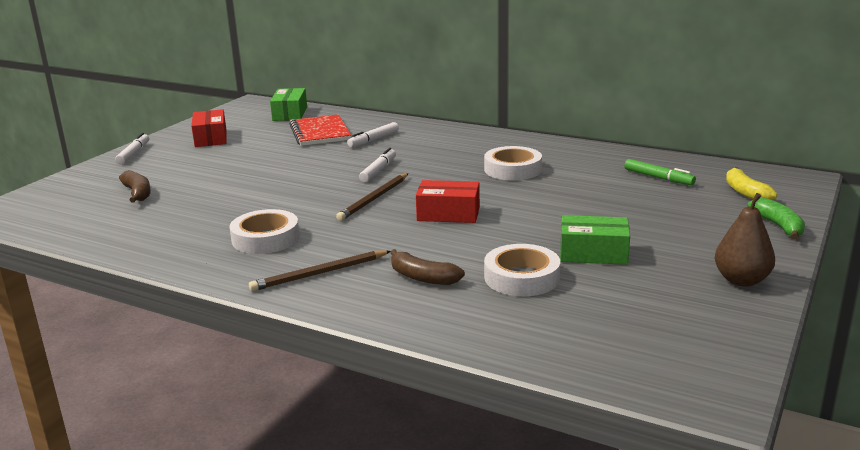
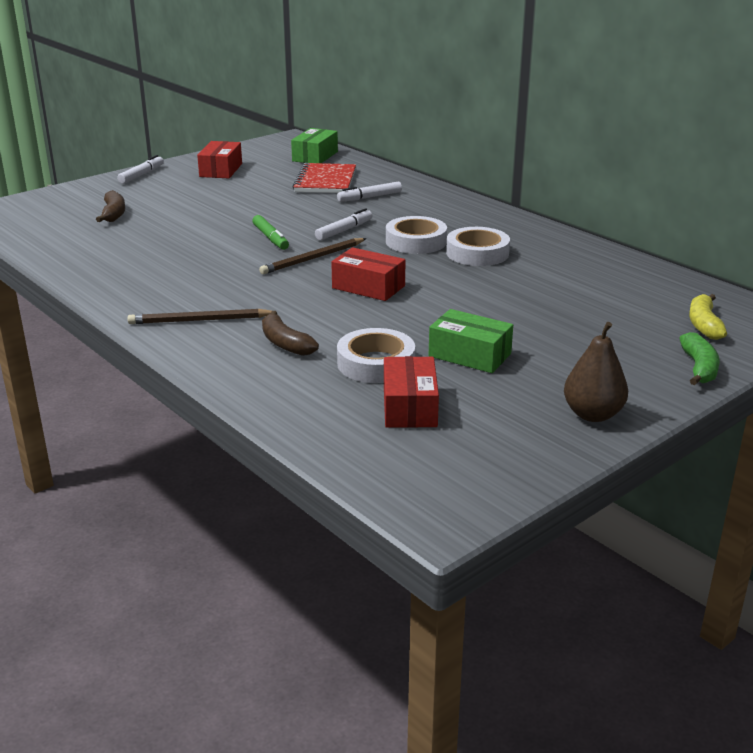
camera: 20 degrees right, 5 degrees up
white tape [229,209,300,254] -> white tape moved to [386,216,447,254]
green marker [624,159,696,185] -> green marker moved to [252,215,289,250]
none -> red box [384,356,439,428]

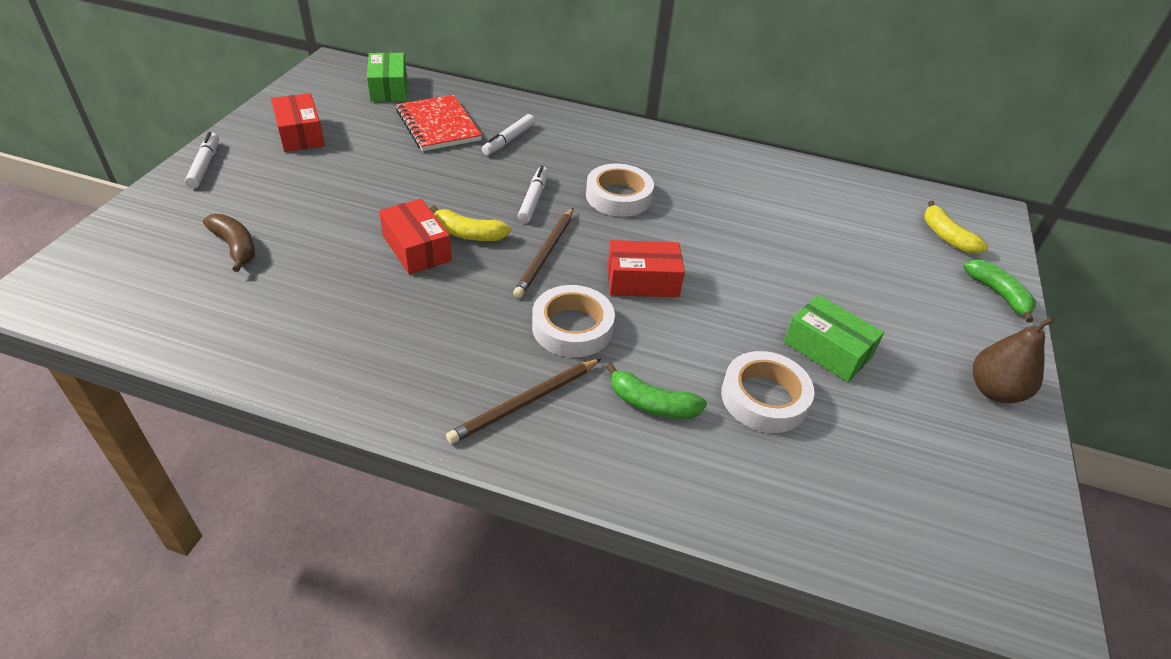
camera: 35 degrees left, 15 degrees up
green marker [252,215,289,250] -> yellow banana [430,205,511,241]
brown banana [262,311,319,356] -> green banana [606,363,707,419]
red box [384,356,439,428] -> red box moved to [379,199,452,275]
green box [429,309,513,373] -> green box turned 45 degrees clockwise [784,295,884,382]
white tape [446,227,510,266] -> white tape moved to [532,285,615,357]

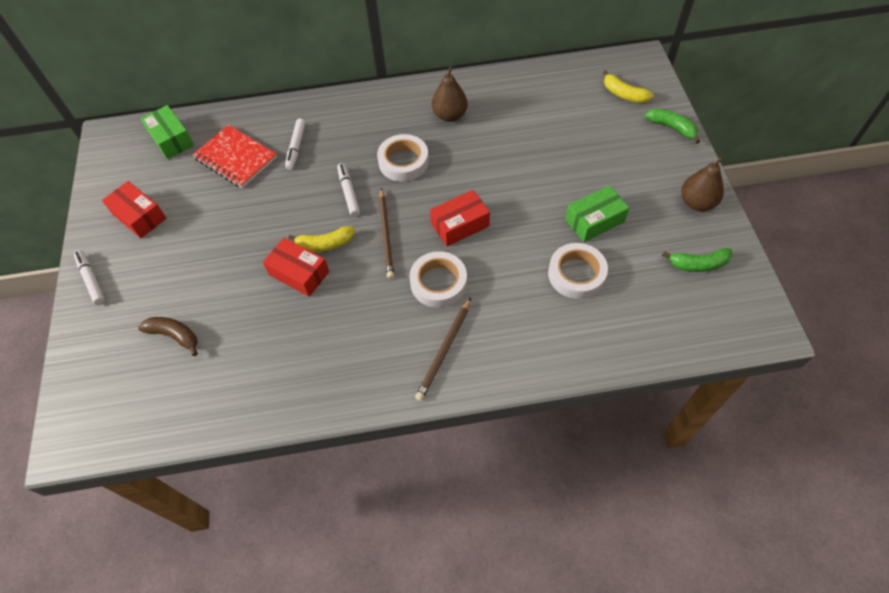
camera: 20 degrees left, 15 degrees up
green banana [606,363,707,419] -> green banana moved to [662,248,733,272]
green box [784,295,884,382] -> green box turned 45 degrees counterclockwise [565,185,629,242]
none -> brown pear [432,66,468,122]

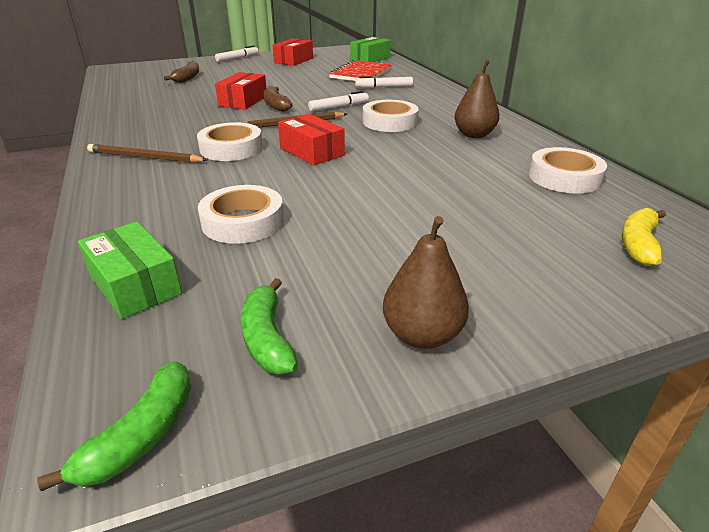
camera: 75 degrees right, 25 degrees down
yellow banana [288,226,354,252] -> brown banana [264,86,293,112]
green box [565,185,629,242] -> green box moved to [78,222,182,319]
green banana [645,108,700,144] -> green banana moved to [38,361,191,491]
none -> white tape [529,147,607,194]

